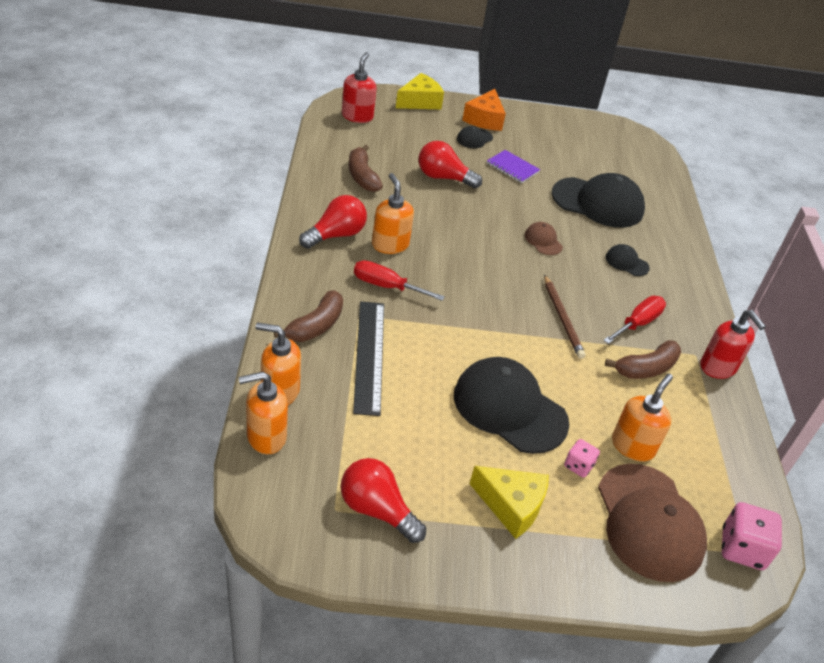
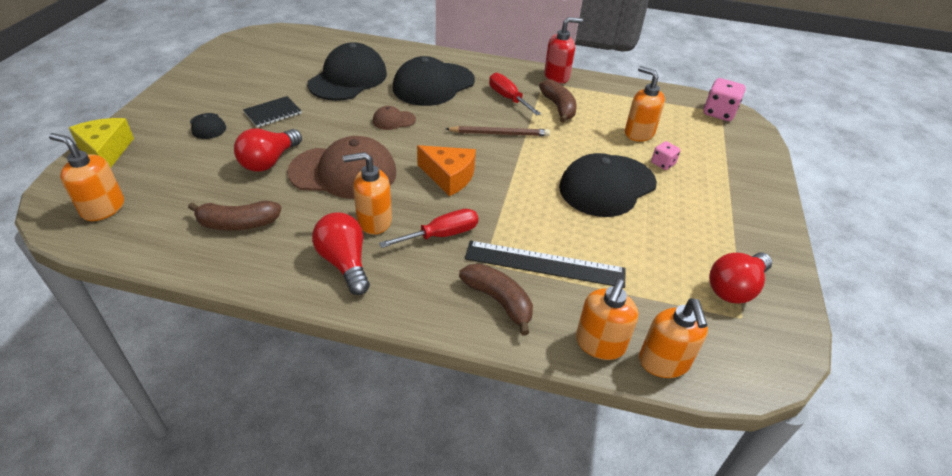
camera: 75 degrees left, 0 degrees up
red soap dispenser [342,52,377,123] -> orange soap dispenser [49,133,124,221]
red screwdriver [354,260,445,301] -> red screwdriver turned 150 degrees counterclockwise [379,209,478,248]
orange cheese [462,89,506,131] -> orange cheese moved to [417,145,476,196]
yellow cheese [470,466,549,539] -> none
purple notebook [487,150,540,183] -> black notebook [243,96,302,127]
brown cap [598,464,707,582] -> brown cap moved to [287,136,396,199]
black cap [606,244,650,276] -> black cap [393,56,475,106], size x2.23

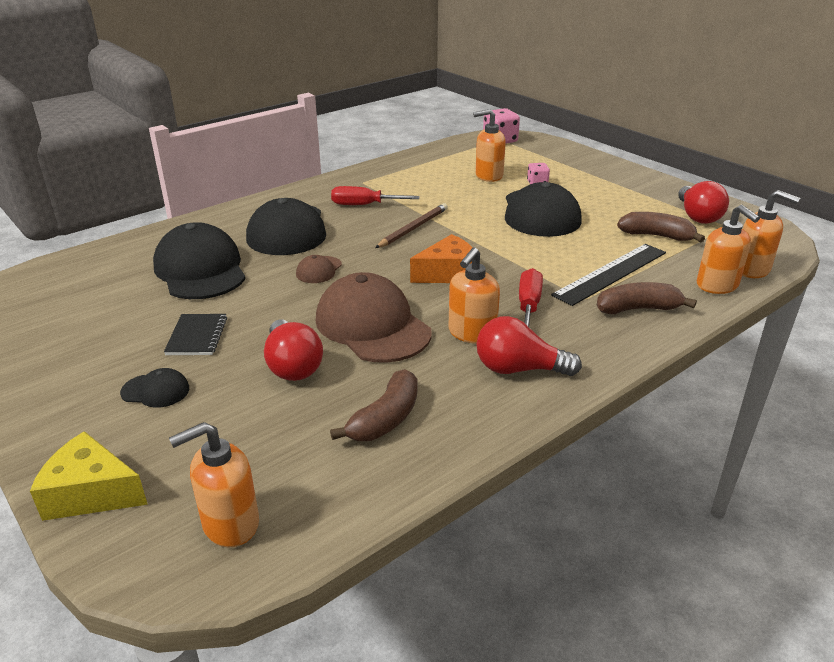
camera: 50 degrees left, 10 degrees down
brown cap [287,136,396,199] -> brown cap turned 75 degrees counterclockwise [316,272,431,363]
brown banana [539,79,577,123] -> brown banana moved to [617,212,705,243]
red soap dispenser [544,17,583,84] -> none

